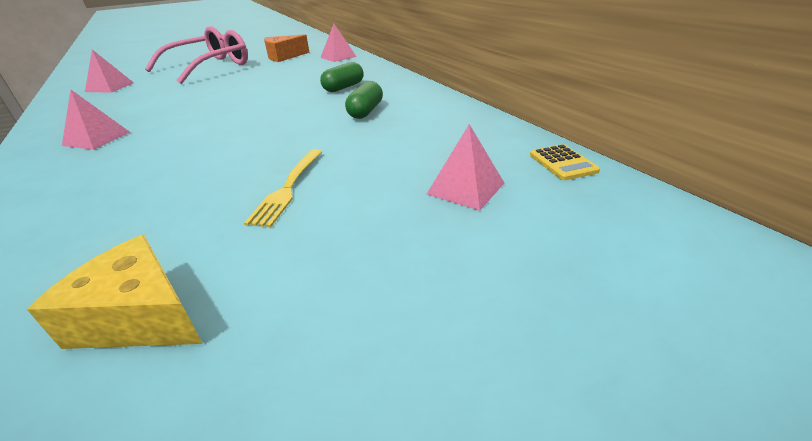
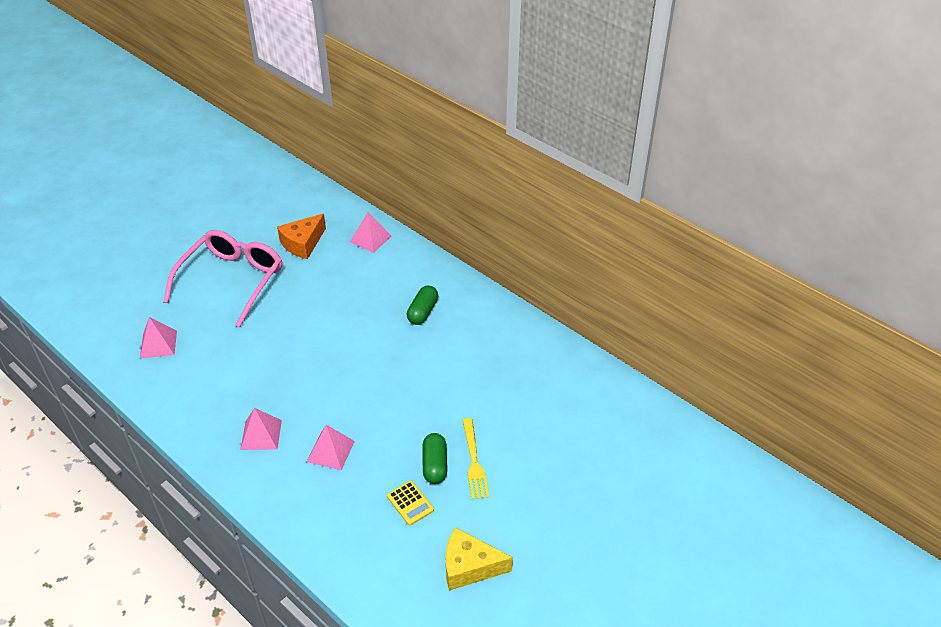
camera: 20 degrees left, 10 degrees up
green capsule [345,81,383,119] -> green capsule moved to [422,433,447,484]
pink pyramid [427,124,504,211] -> pink pyramid moved to [307,425,355,470]
yellow calculator [530,144,600,180] -> yellow calculator moved to [387,481,434,525]

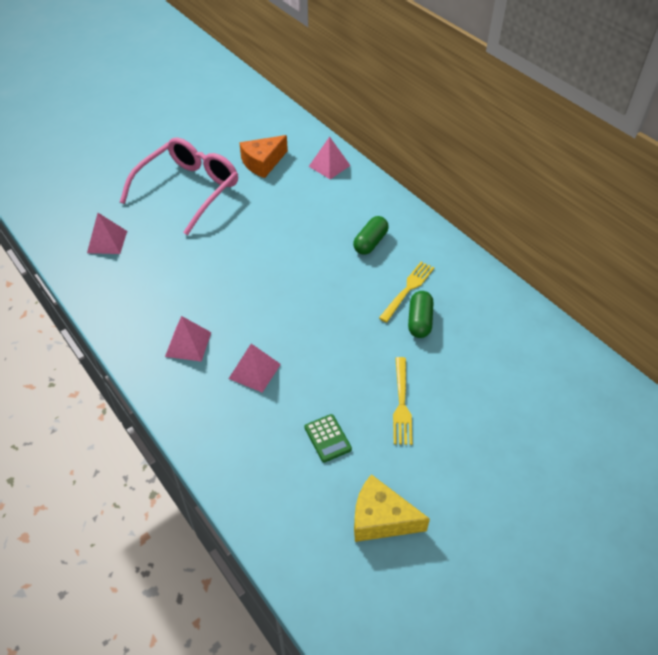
camera: 10 degrees right, 5 degrees up
yellow calculator [387,481,434,525] -> green calculator [304,414,352,463]
green capsule [422,433,447,484] -> green capsule moved to [408,291,434,338]
none -> yellow fork [379,262,435,323]

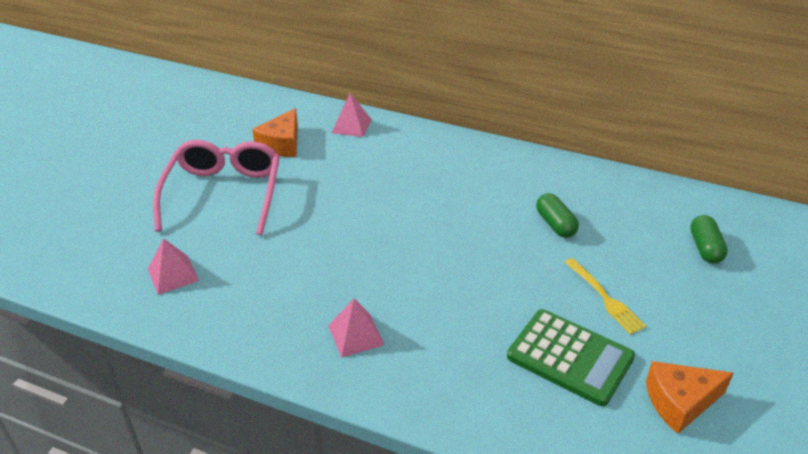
camera: 30 degrees left, 10 degrees down
pink pyramid [229,344,281,393] -> none
green calculator [304,414,352,463] -> green calculator [507,309,635,406], size x2.10
green capsule [353,216,389,255] -> green capsule moved to [690,215,728,264]
yellow cheese [354,474,430,542] -> orange cheese [646,361,734,434]
yellow fork [379,262,435,323] -> none

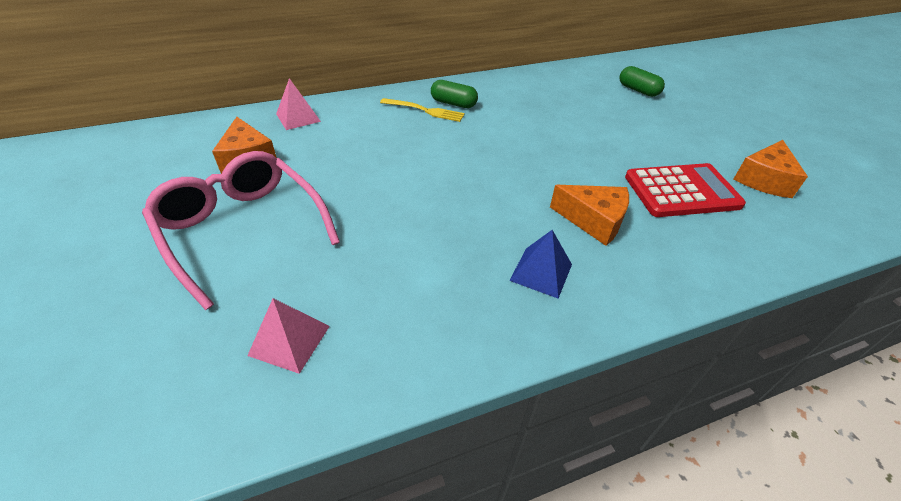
camera: 45 degrees left, 5 degrees up
pink pyramid [328,299,385,358] -> blue pyramid [509,230,572,299]
green calculator [507,309,635,406] -> red calculator [625,163,746,217]
green capsule [536,193,579,238] -> green capsule moved to [431,80,478,108]
yellow fork [565,258,646,335] -> yellow fork moved to [380,98,465,122]
none -> orange cheese [550,185,629,246]

